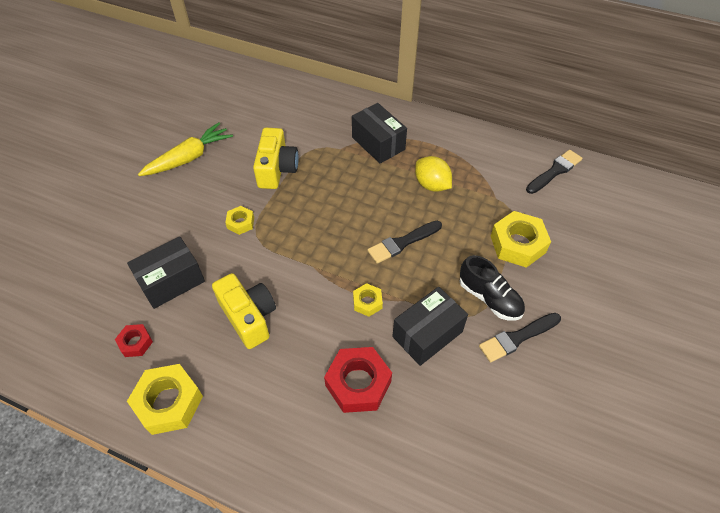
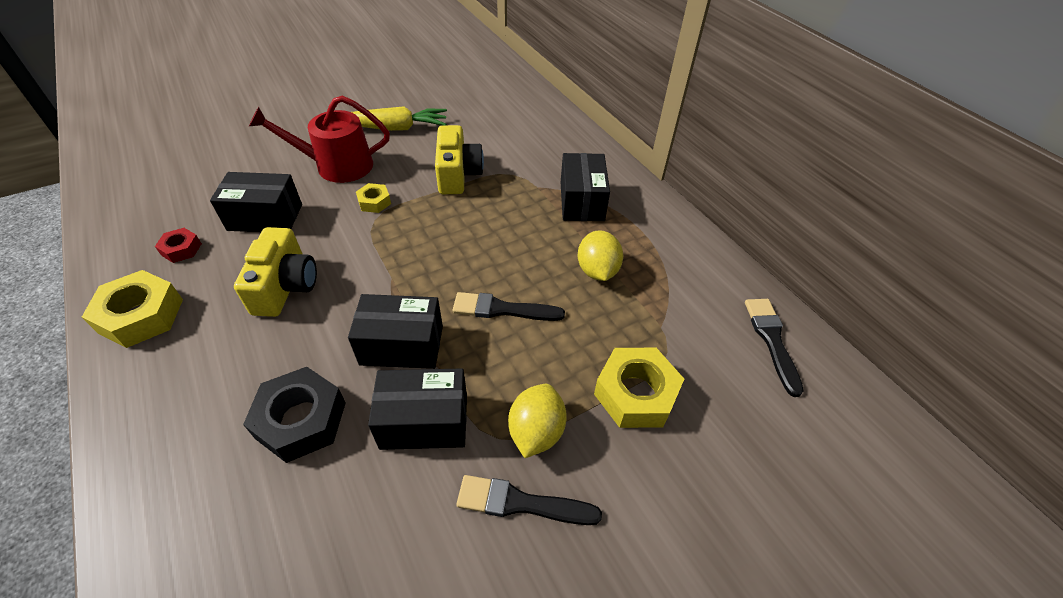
camera: 35 degrees right, 5 degrees down
yellow camera [253,128,299,189] -> yellow camera turned 45 degrees counterclockwise [435,125,484,194]
red nut [324,347,392,413] -> black nut [243,367,345,463]
yellow nut [353,283,383,317] -> black box [348,294,443,369]
black shoe [460,255,525,321] -> yellow lemon [508,384,567,458]
black brush [526,150,582,194] -> black brush turned 90 degrees counterclockwise [745,299,804,397]
none -> red watering can [249,96,390,183]

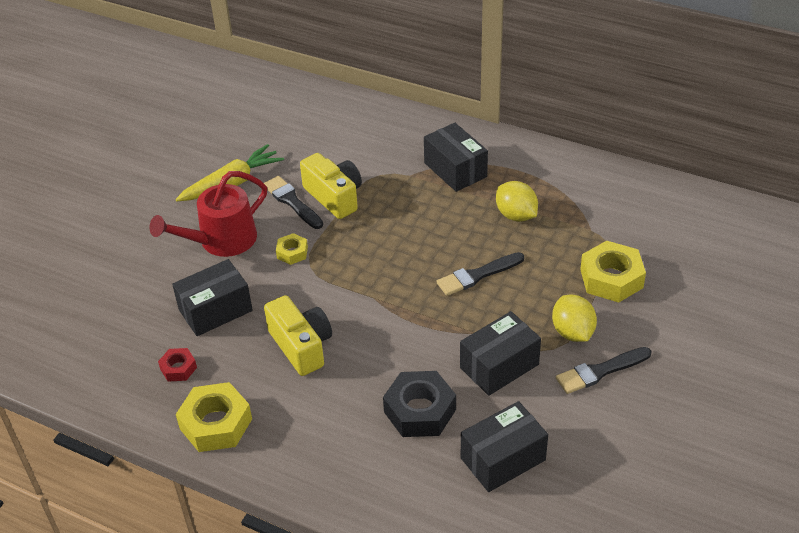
camera: 30 degrees left, 5 degrees down
black box [348,294,443,369] -> black box moved to [461,401,548,492]
black brush [745,299,804,397] -> black brush moved to [264,176,323,229]

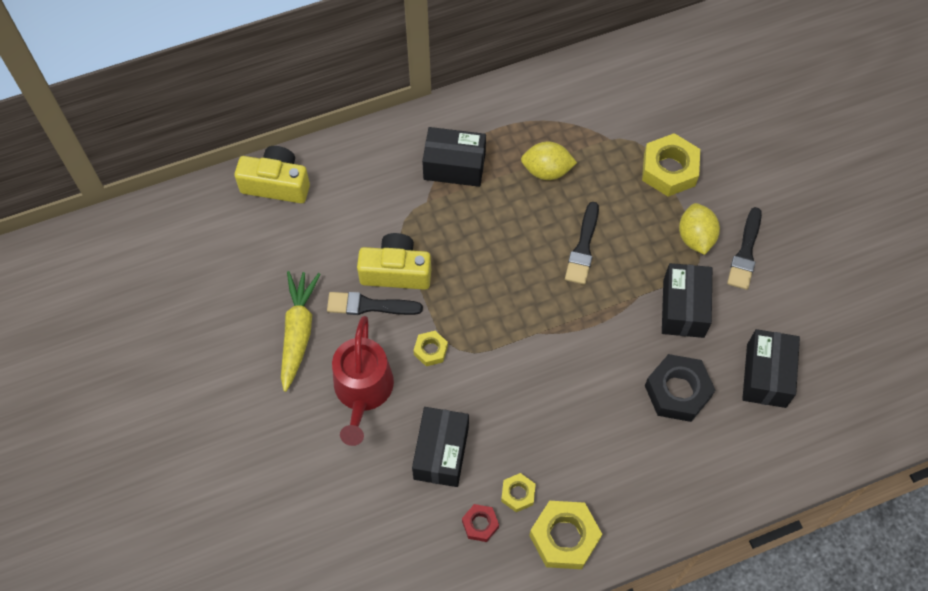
camera: 50 degrees left, 20 degrees up
yellow camera [264,295,332,376] -> yellow camera moved to [234,146,310,203]
yellow lemon [552,295,597,342] -> yellow lemon turned 60 degrees clockwise [679,203,720,255]
none -> yellow nut [501,473,536,512]

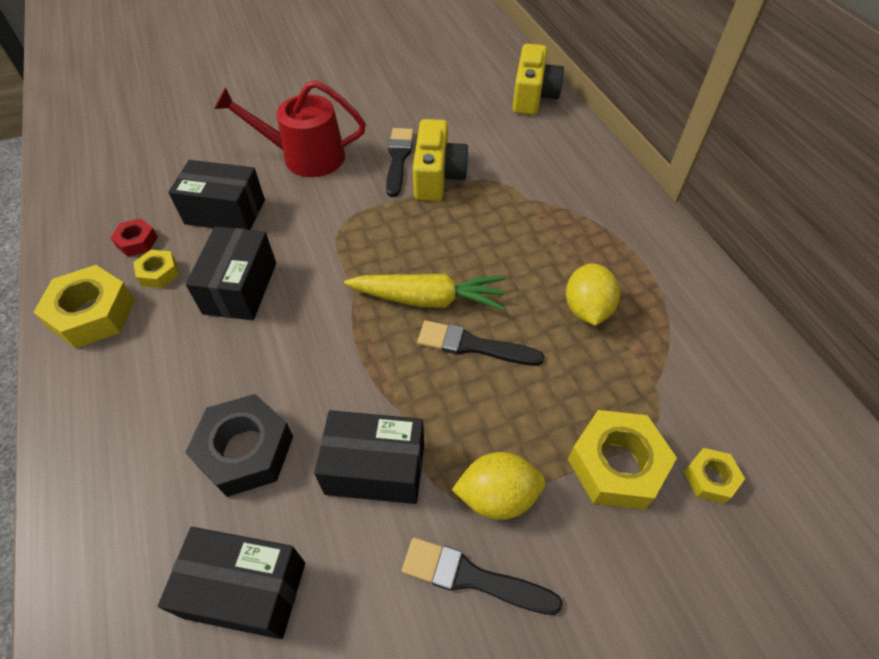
camera: 90 degrees right, 10 degrees down
yellow carrot [281,271,320,392] -> yellow carrot moved to [344,273,505,310]
yellow nut [413,331,448,366] -> yellow nut moved to [684,448,745,504]
black box [422,127,486,187] -> black box moved to [186,226,276,320]

